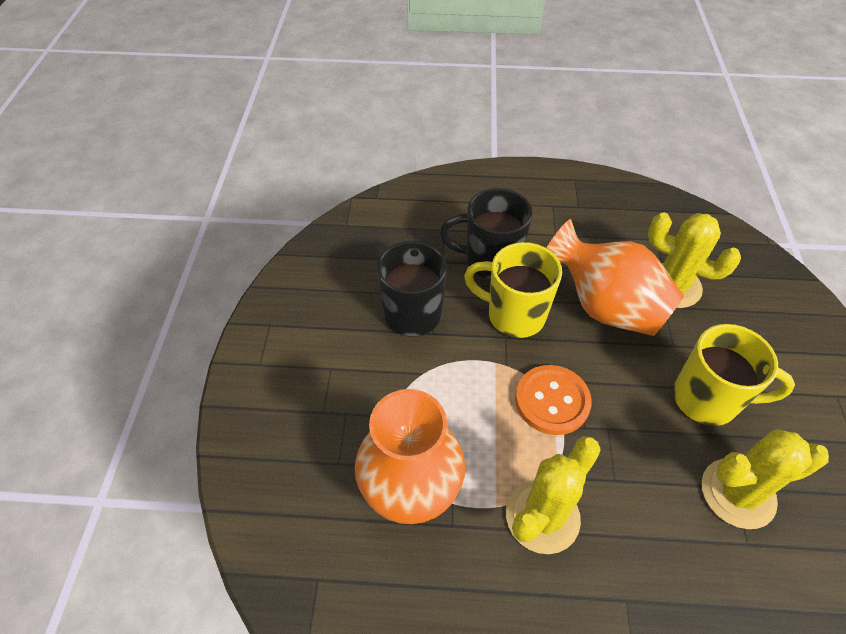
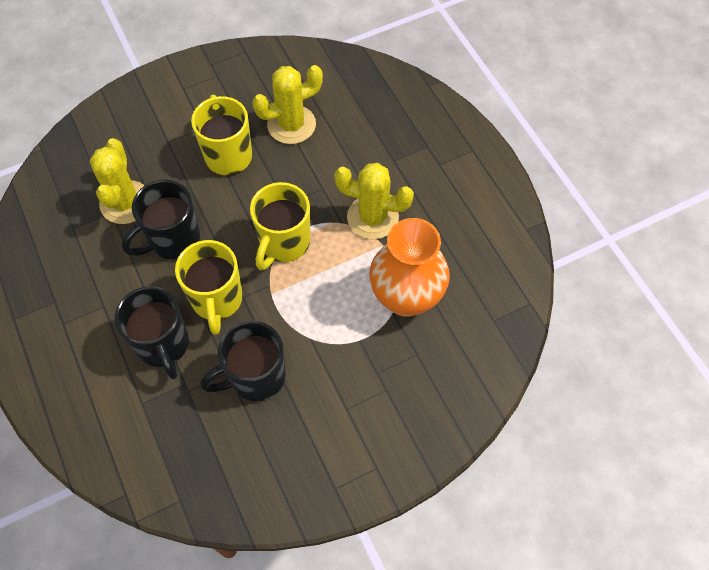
camera: 120 degrees left, 10 degrees up
orange button [515,365,592,435] -> yellow mug [250,182,310,270]
orange vase [547,219,684,336] -> black mug [122,180,200,260]
yellow cactus [702,429,829,529] -> yellow cactus turned 75 degrees counterclockwise [252,65,323,144]

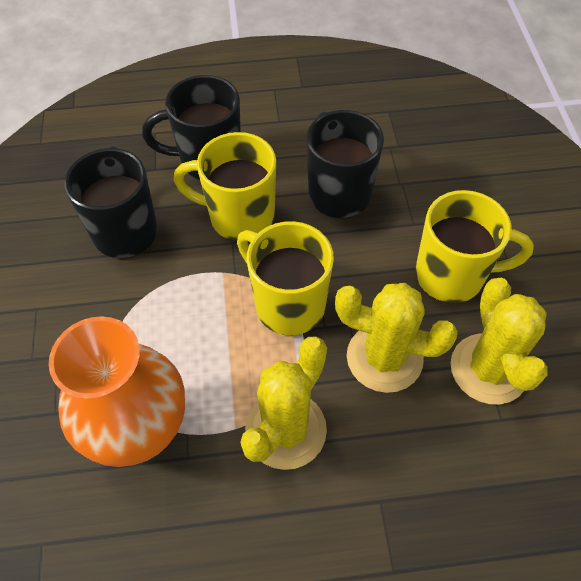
camera: 110 degrees right, 5 degrees down
yellow cactus [90,138,145,224] -> yellow cactus moved to [335,283,458,393]

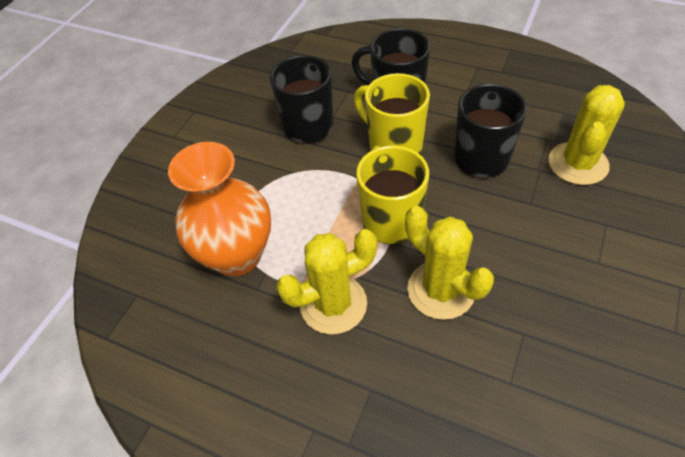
camera: 35 degrees right, 5 degrees down
yellow mug [415,190,534,303] -> none
yellow cactus [451,278,548,404] -> yellow cactus moved to [548,85,625,185]

